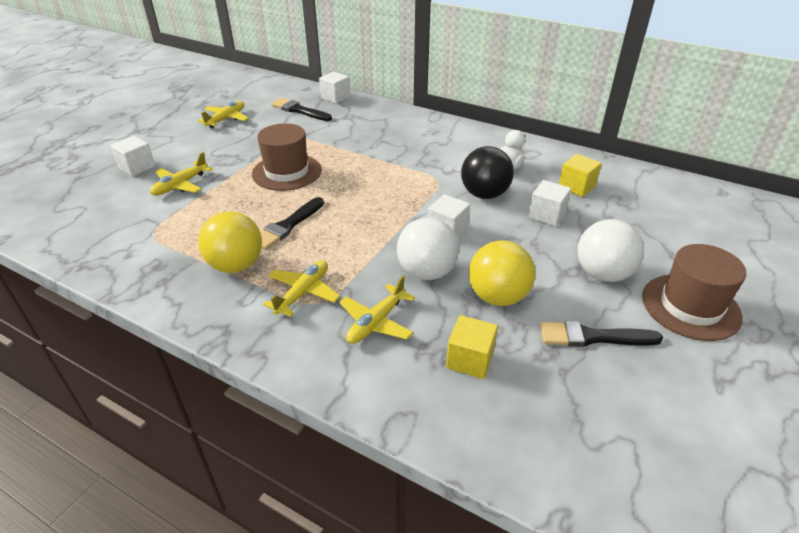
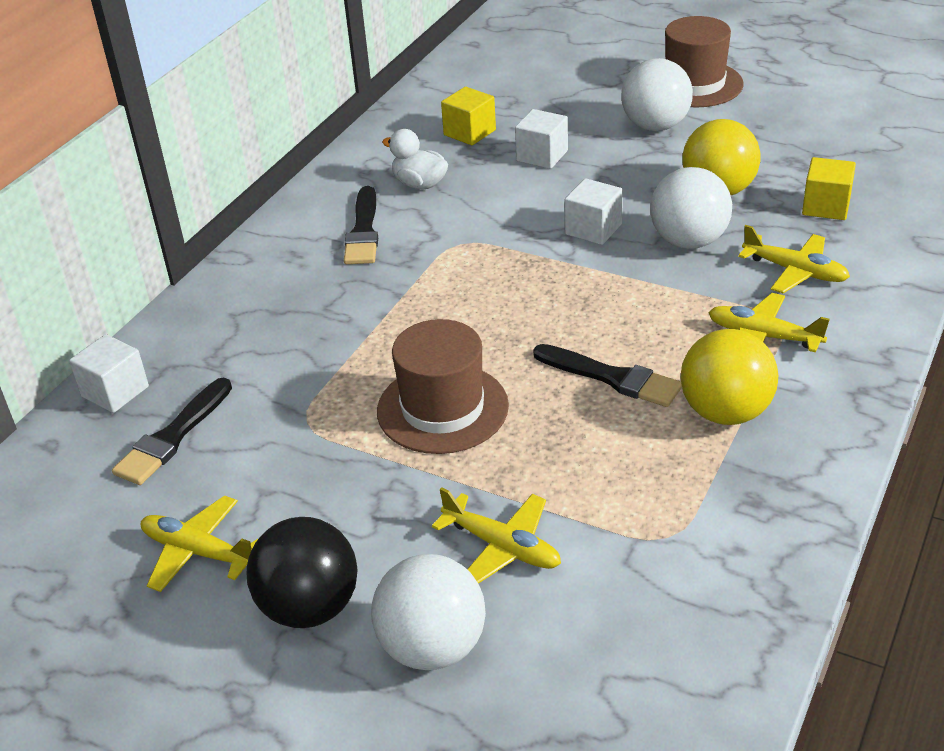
camera: 90 degrees left, 0 degrees up
white cube [110,136,155,177] -> white ball [371,554,486,670]
black ball [461,146,514,199] -> black ball moved to [247,517,358,628]
black brush [540,321,663,347] -> black brush moved to [344,186,378,264]

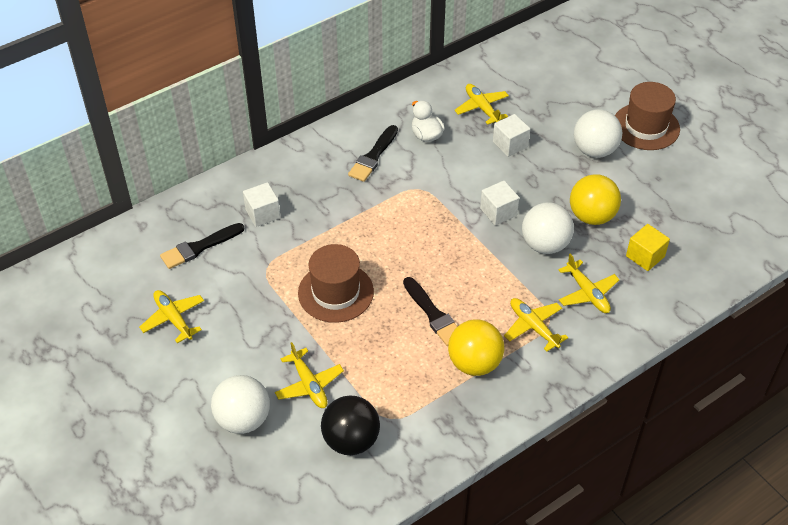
camera: 25 degrees right, 10 degrees up
white cube [69,334,149,413] -> white cube moved to [243,182,280,227]
black ball [247,517,358,628] -> black ball moved to [321,395,380,455]
yellow cube [441,87,496,145] -> yellow plane [454,84,509,125]

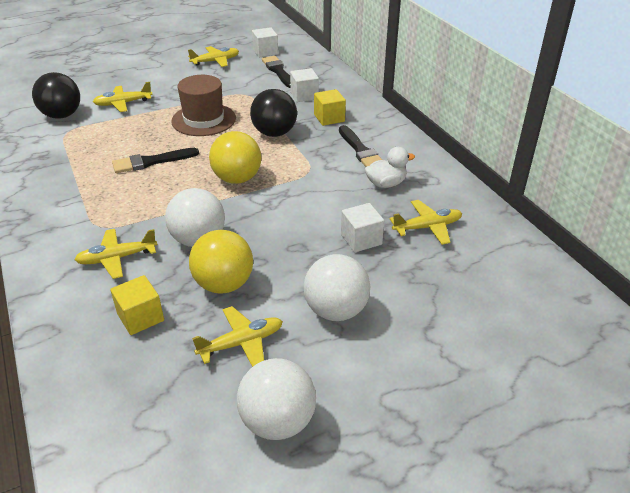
camera: 100 degrees right, 10 degrees down
white ball [211,375,270,434] -> white ball moved to [237,358,316,440]
black brush [348,125,398,182] -> black brush turned 150 degrees counterclockwise [339,125,382,167]
yellow ball [448,320,504,376] -> yellow ball moved to [209,131,261,184]
white cube [480,181,519,225] -> white cube moved to [252,27,278,57]
yellow plane [504,298,568,351] -> yellow plane moved to [192,306,283,367]
brown hat [615,82,680,150] -> none
none -> black ball [250,89,297,137]
none -> yellow cube [314,89,346,126]

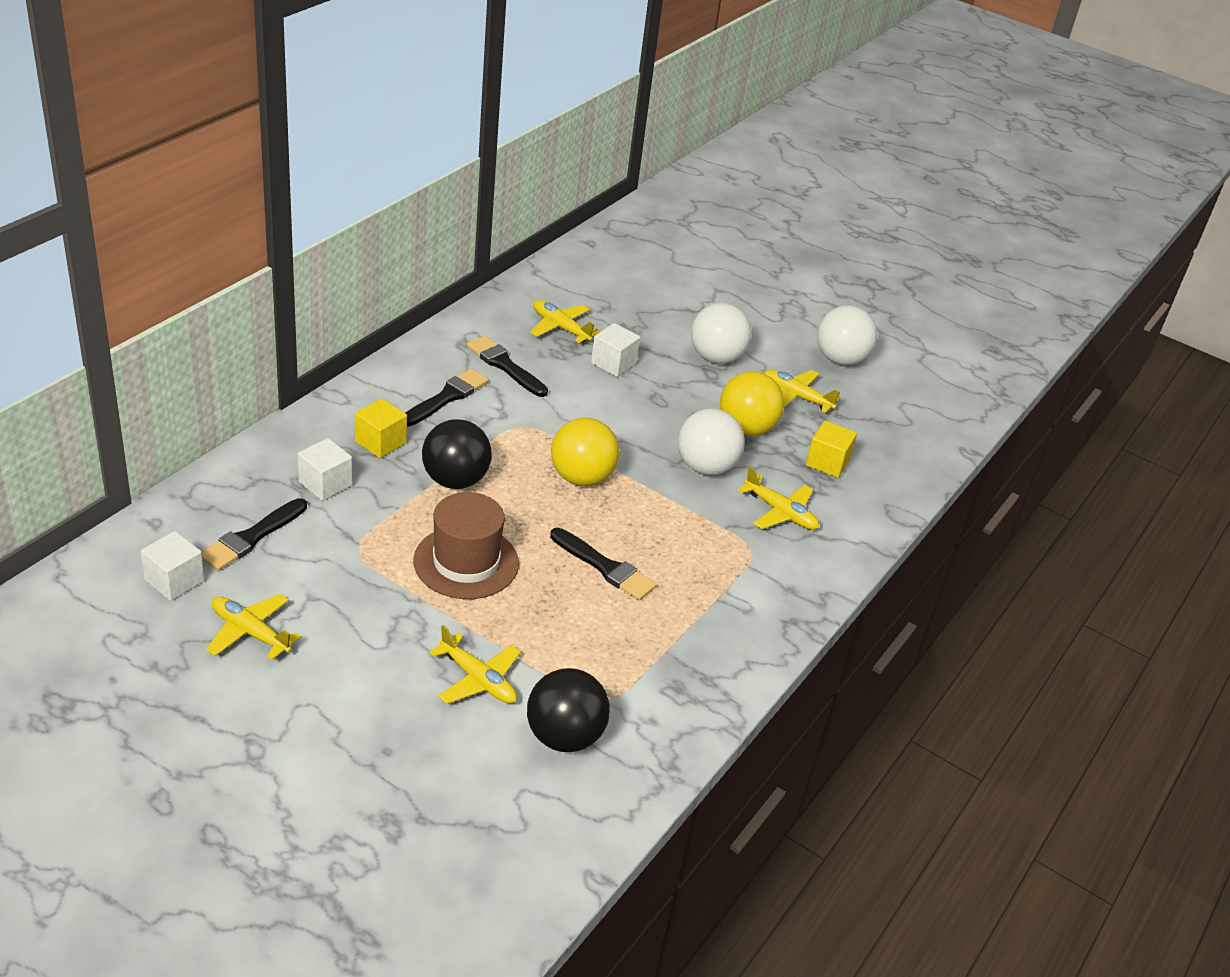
camera: 125 degrees left, 0 degrees up
white duck [365,147,415,188] -> black brush [467,335,548,397]

